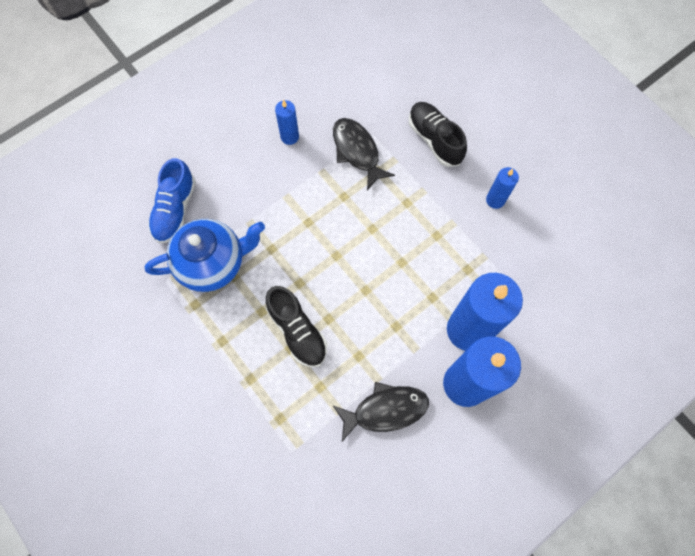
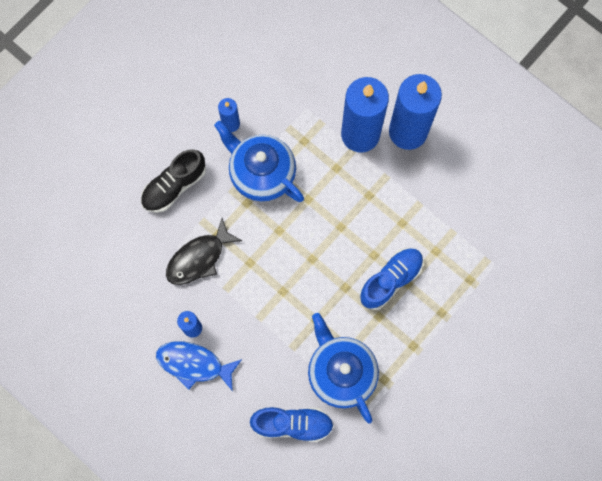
camera: 100 degrees left, 5 degrees up
black shoe [266,286,327,368] -> blue shoe [359,248,423,310]
black fish [332,382,429,442] -> none
none -> blue fish [156,341,242,391]
none -> blue teapot [214,121,304,202]

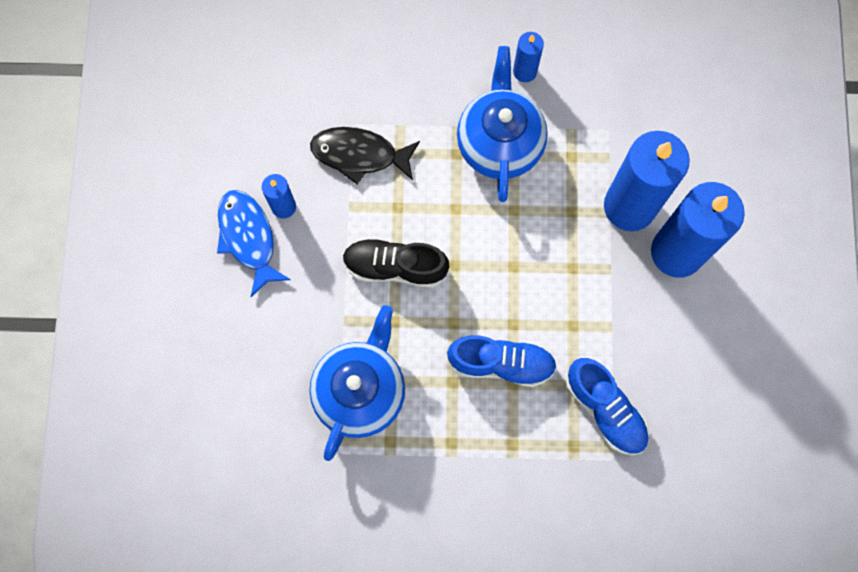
camera: 50 degrees right, 0 degrees up
black shoe [141,149,206,213] -> black shoe moved to [342,238,449,288]
blue shoe [250,407,334,442] -> blue shoe moved to [566,358,650,455]

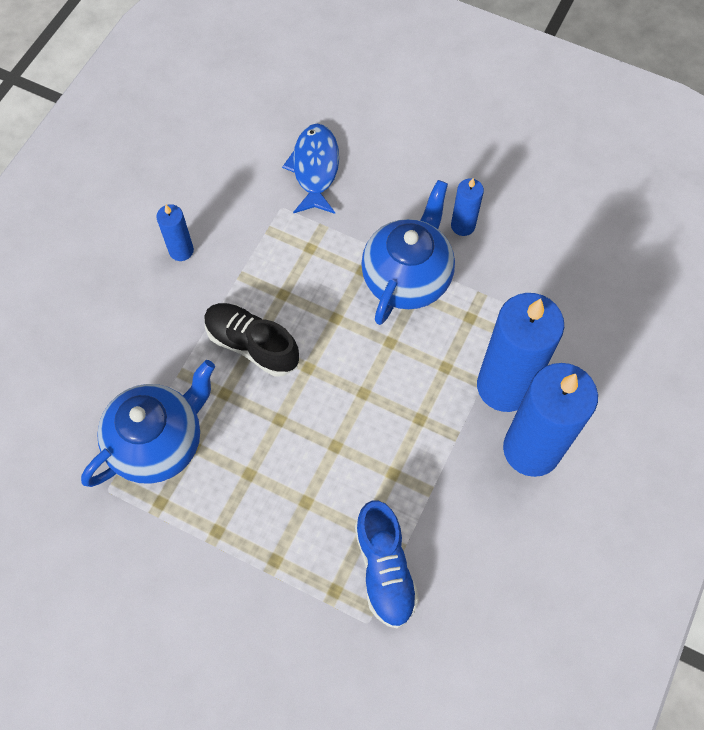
camera: 25 degrees right, 10 degrees down
blue fish [217,190,291,297] -> blue fish moved to [282,124,339,214]
black fish [310,127,420,184] -> none
blue shoe [447,335,557,387] -> none

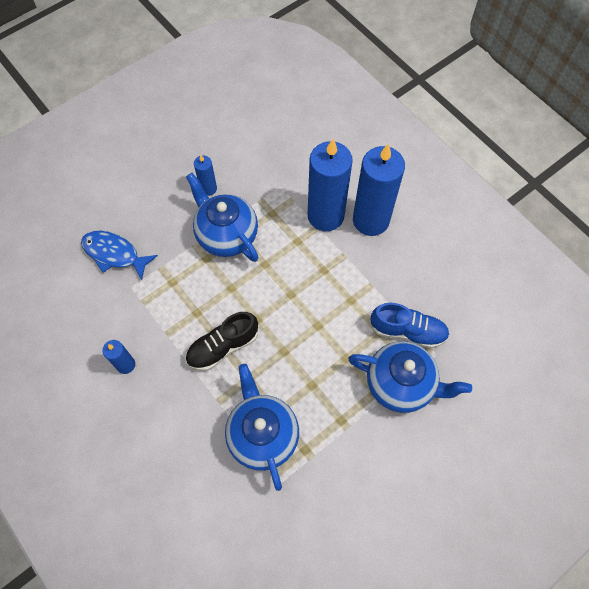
camera: 65 degrees left, 0 degrees up
none -> blue teapot [348,341,472,413]

